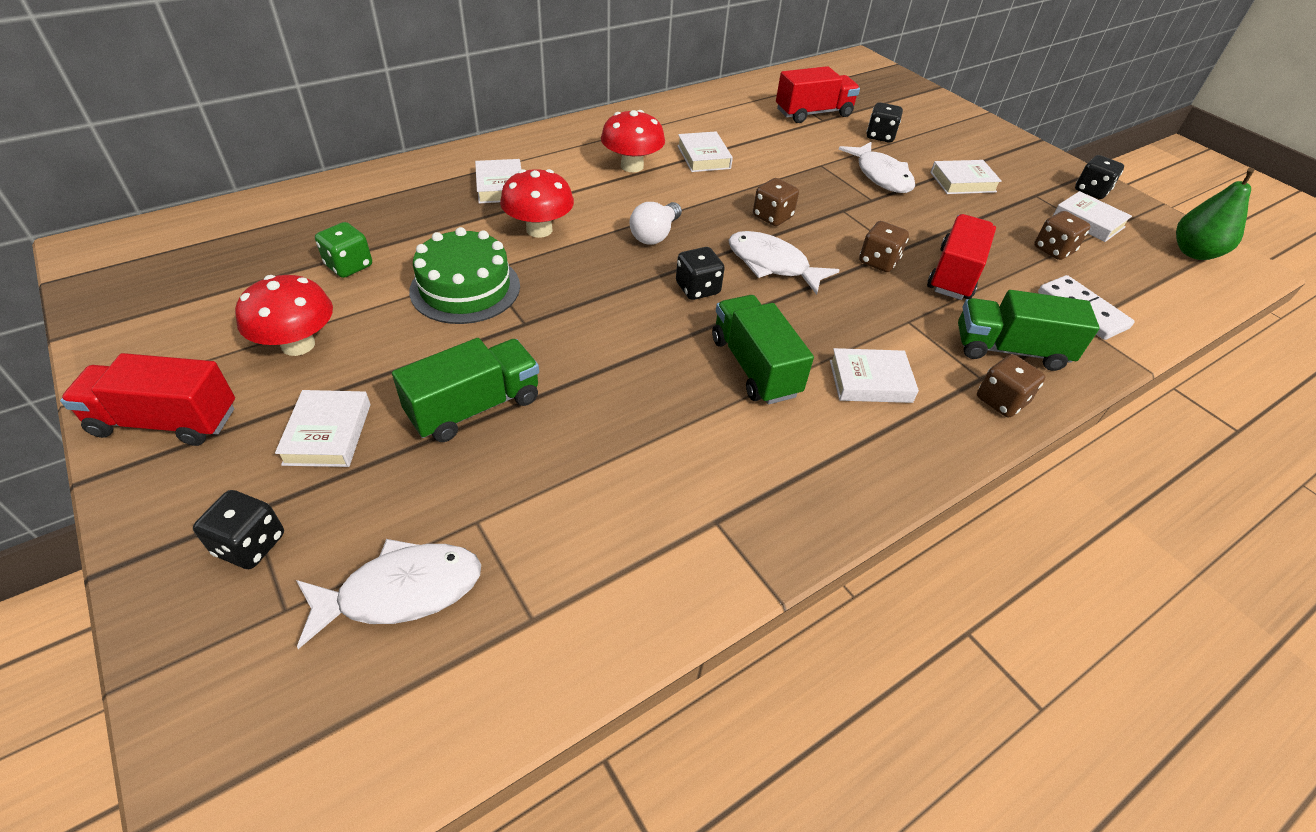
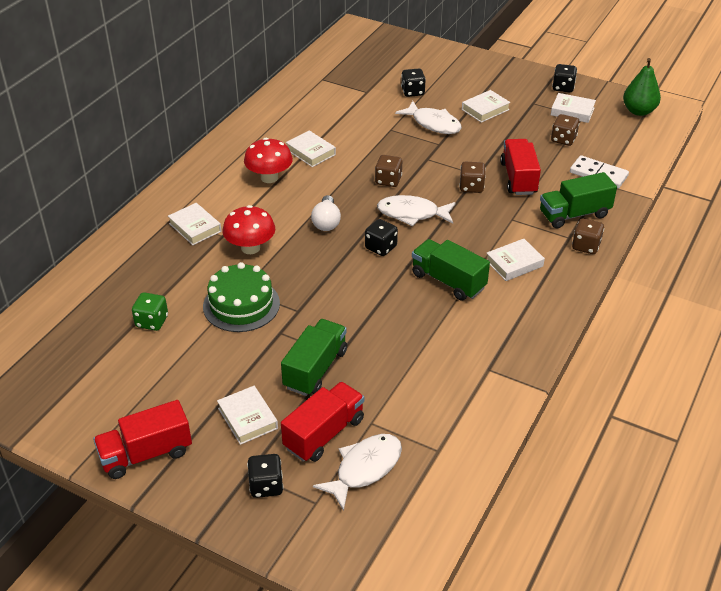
camera: 25 degrees left, 5 degrees down
red mushroom [235,275,333,356] -> none
red truck [776,66,860,123] -> red truck moved to [281,382,364,462]

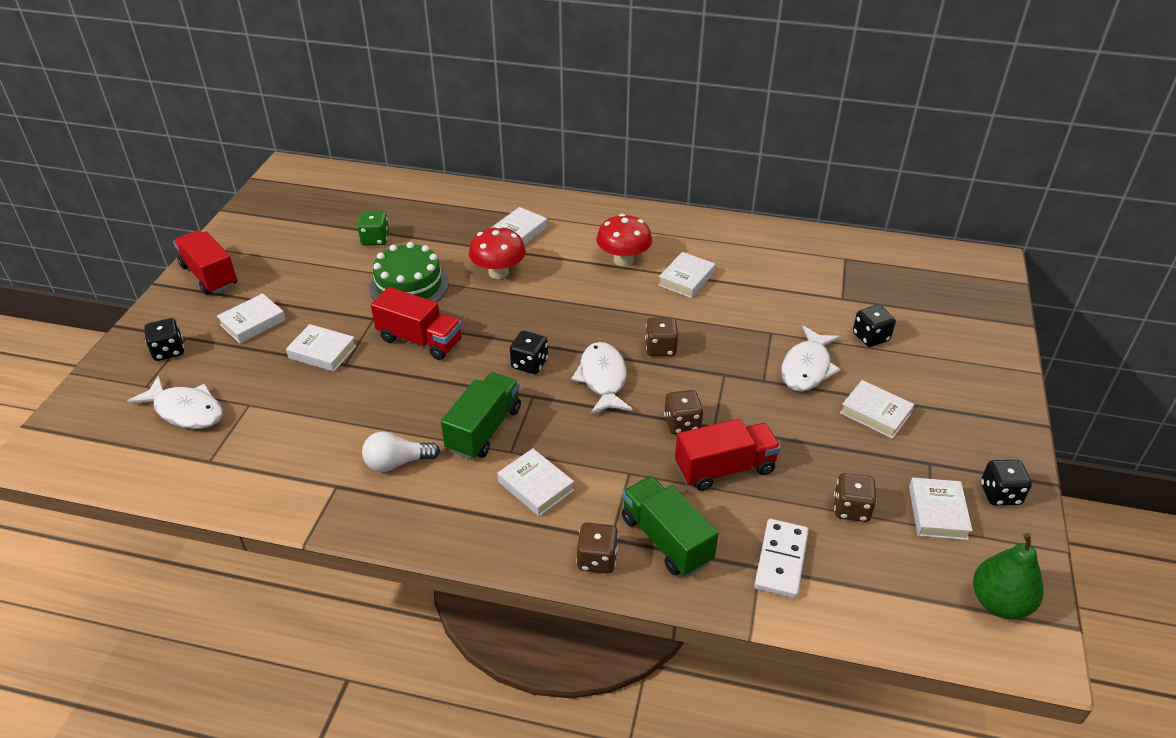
camera: 75 degrees right, 0 degrees up
green truck [281,319,347,396] -> white book [286,324,356,372]
red truck [281,382,364,462] -> red truck moved to [371,287,462,360]
white light bulb [311,195,341,231] -> white light bulb moved to [362,431,440,472]

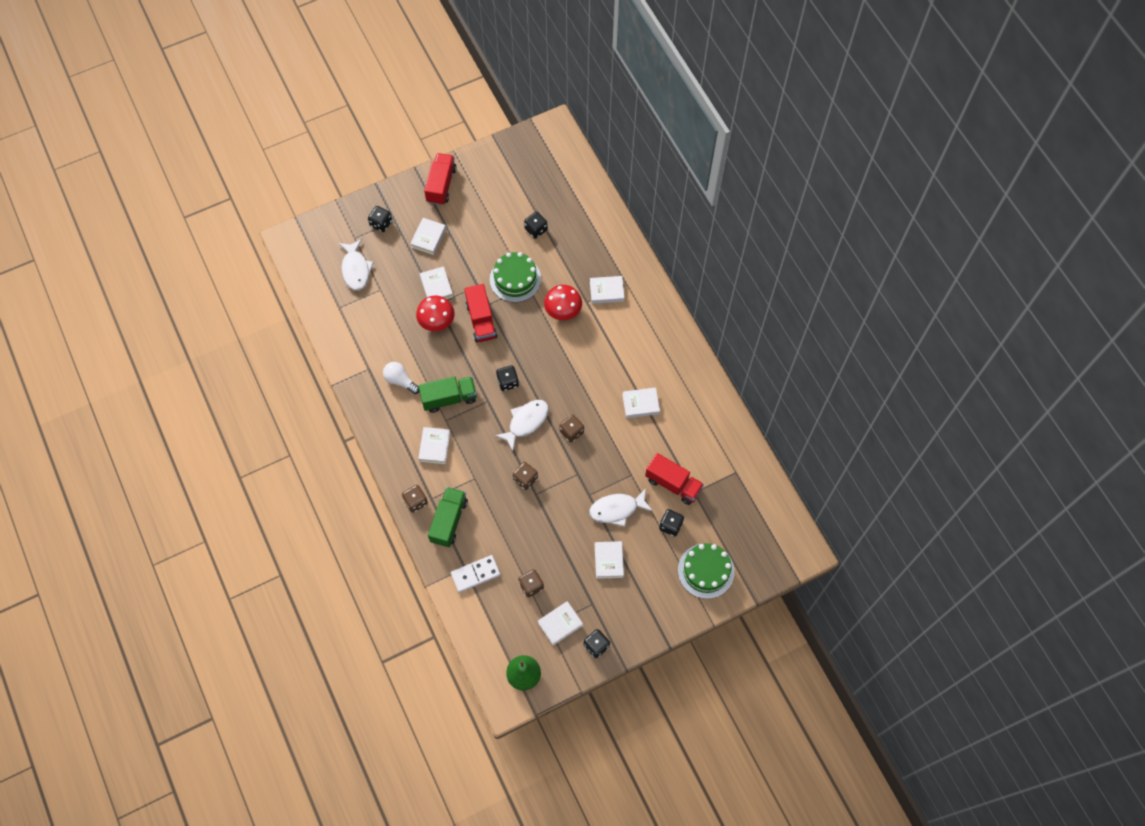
camera: 50 degrees right, 25 degrees up
white book [217,293,286,344] -> white book turned 75 degrees counterclockwise [410,218,446,255]
green dice [357,211,389,245] -> black dice [524,211,548,239]
red mushroom [596,214,652,266] -> red mushroom moved to [416,296,454,331]
red truck [675,419,781,491] -> red truck moved to [645,453,704,505]
none -> green cake [678,543,734,599]

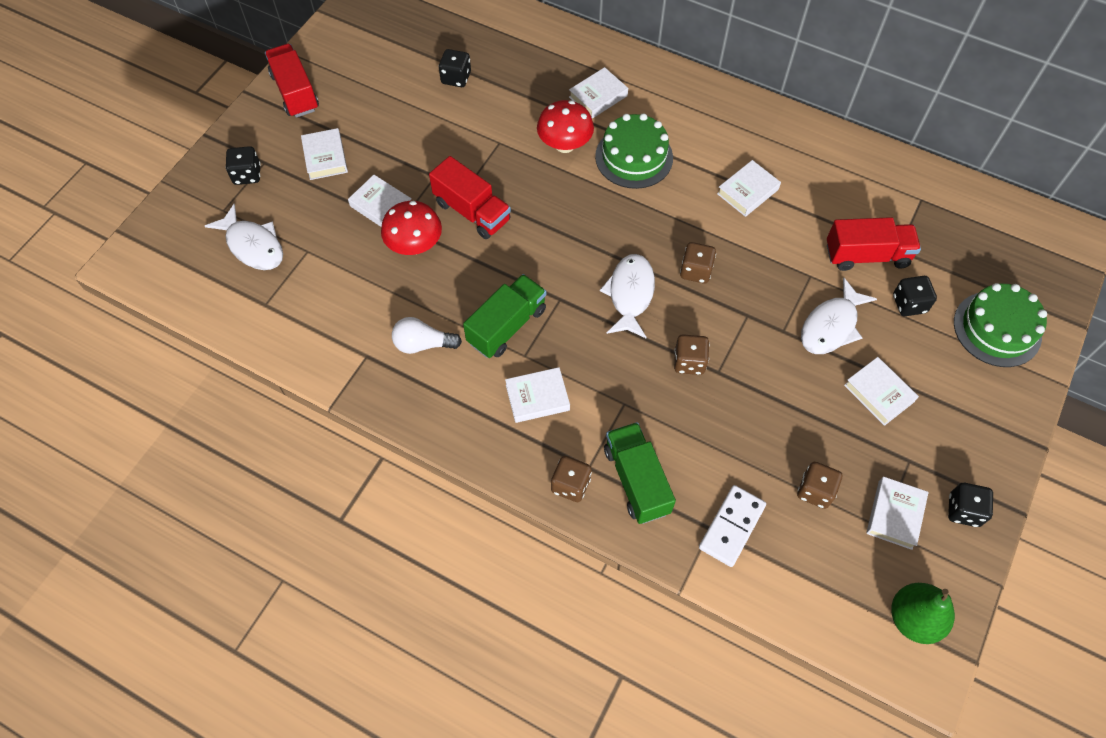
camera: 35 degrees left, 5 degrees down
white book [418,427,450,464] -> white book turned 75 degrees counterclockwise [505,367,570,423]
green cake [490,252,541,302] -> green cake moved to [595,113,673,189]
black dice [496,365,519,391] -> none

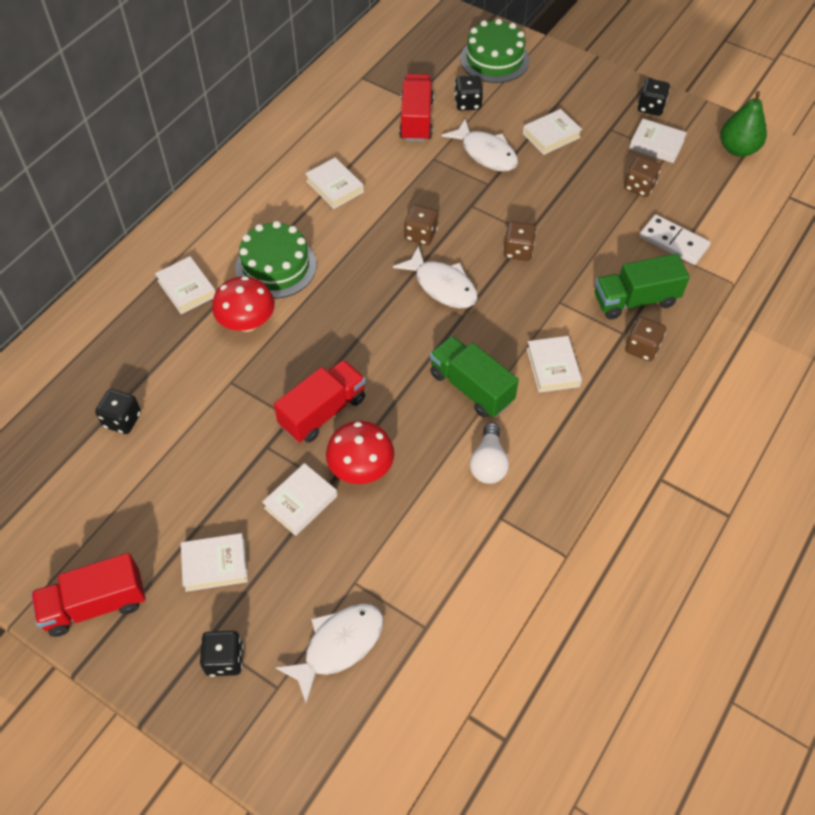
camera: 85 degrees left, 5 degrees down
white fish [600,254,655,338] -> white fish turned 150 degrees counterclockwise [393,246,478,309]

